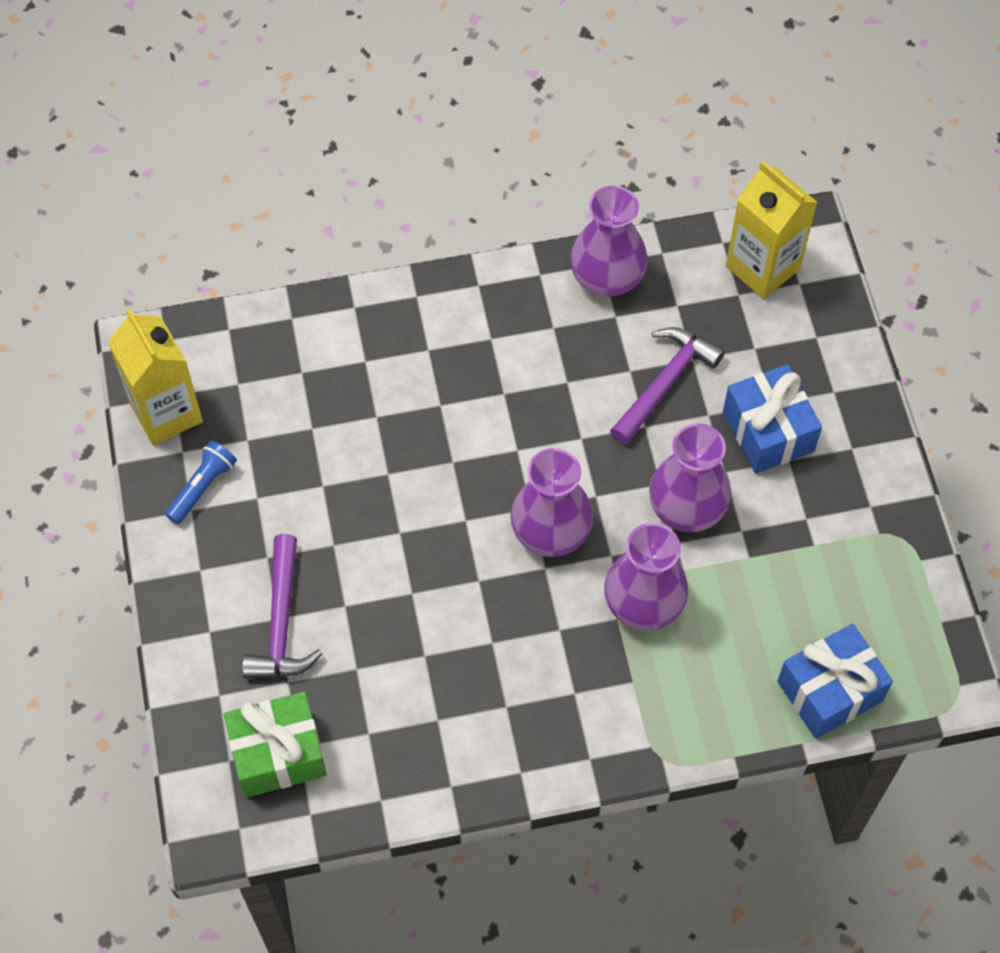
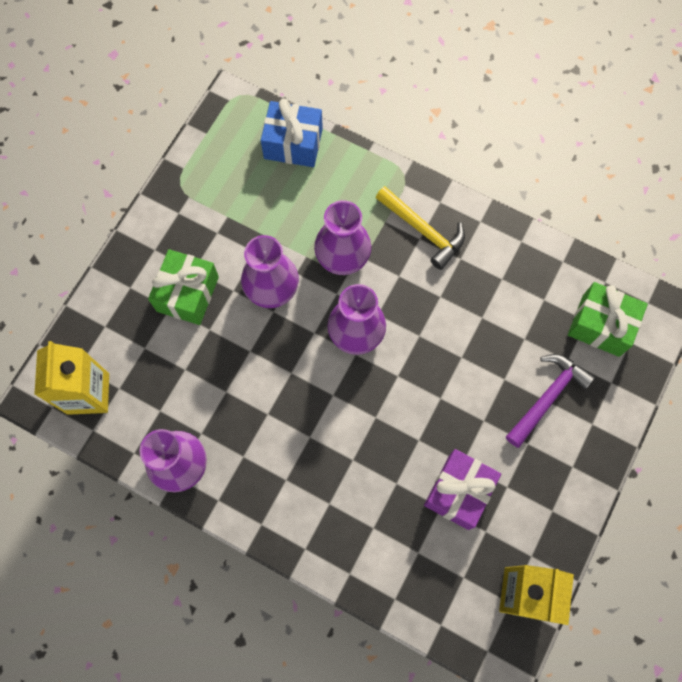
camera: 140 degrees left, 10 degrees up
blue flashlight [165,441,237,524] -> none
purple hammer [610,327,725,445] -> none
blue gift [723,364,822,474] -> green gift [148,249,219,325]
none -> yellow hammer [375,186,465,270]
none -> purple gift [424,449,501,530]

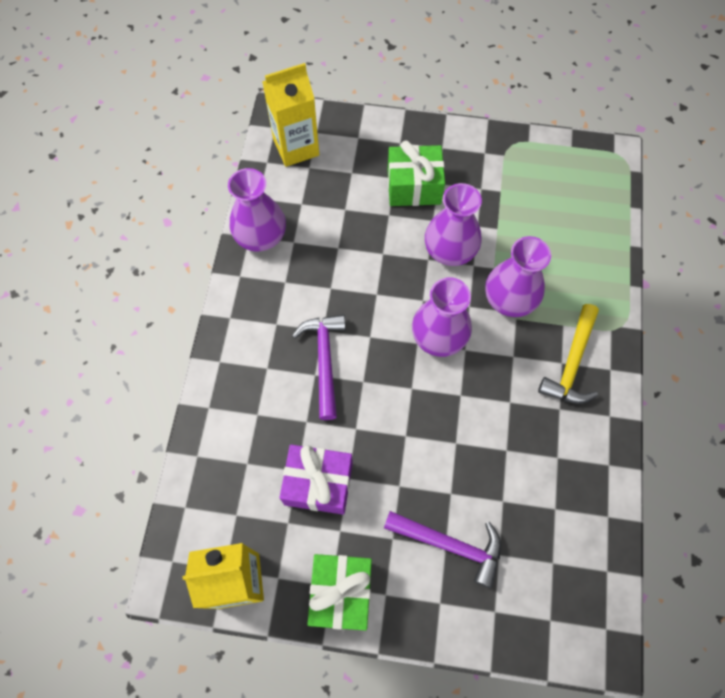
camera: 70 degrees right, 5 degrees down
blue gift [261,99,323,167] -> none
green gift [568,282,648,357] -> green gift moved to [307,554,372,631]
none -> purple hammer [292,315,346,420]

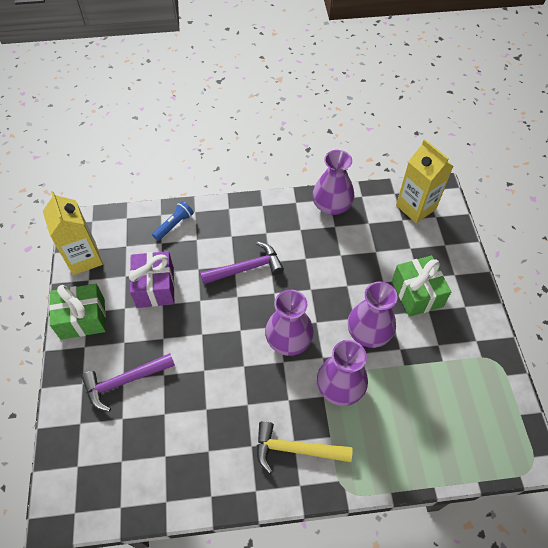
camera: 75 degrees right, 10 degrees down
purple hammer [384,511,501,588] -> purple hammer turned 60 degrees clockwise [81,353,175,412]
none -> blue flashlight [152,201,194,241]

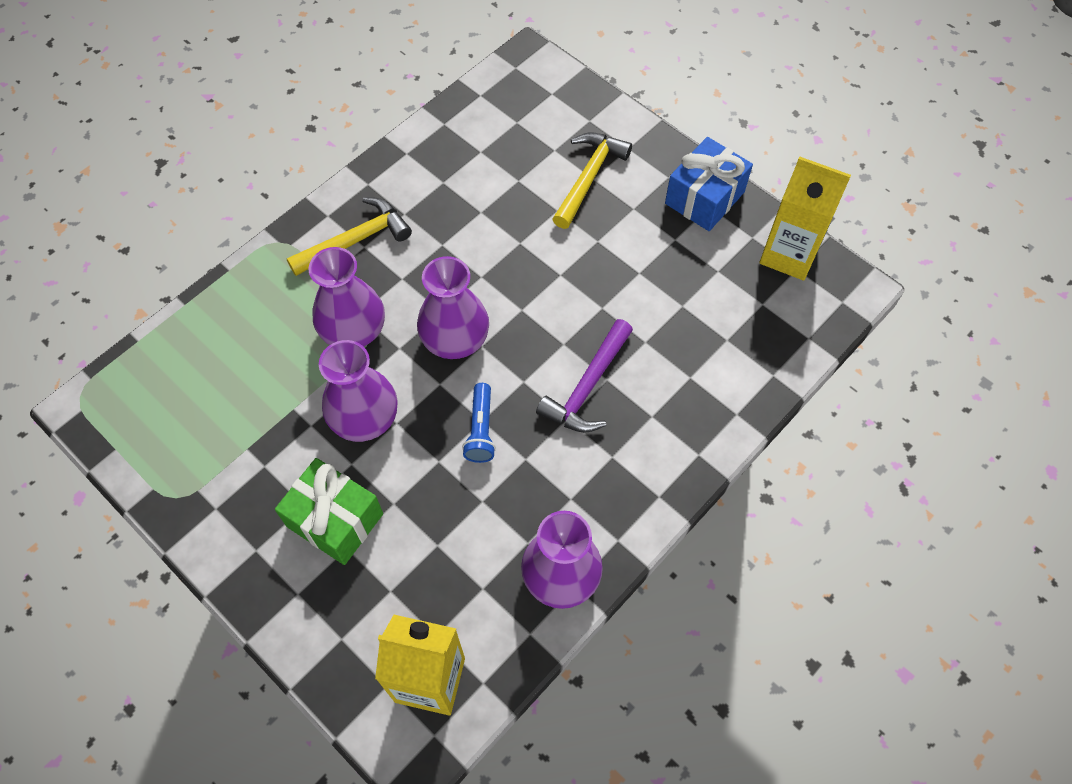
camera: 140 degrees right, 5 degrees up
green gift [49,284,106,339] -> blue gift [665,137,753,231]
purple hammer [81,353,175,412] -> yellow hammer [552,133,632,229]
purple gift [129,251,175,308] -> none
blue flashlight [152,201,194,241] -> blue flashlight moved to [462,383,496,463]

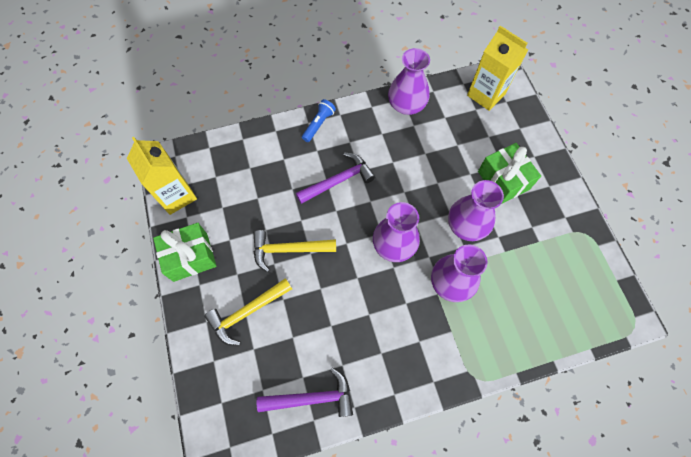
camera: 150 degrees left, 5 degrees up
yellow hammer [287,197,412,276] -> yellow hammer moved to [253,230,336,272]
blue flashlight [462,383,496,463] -> blue flashlight moved to [302,99,336,142]
blue gift [665,137,753,231] -> green gift [153,223,217,282]
none -> purple hammer [257,367,353,417]

